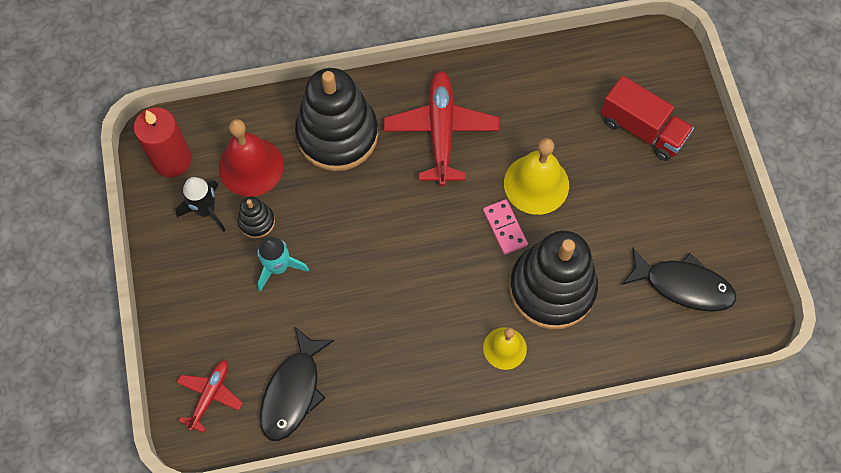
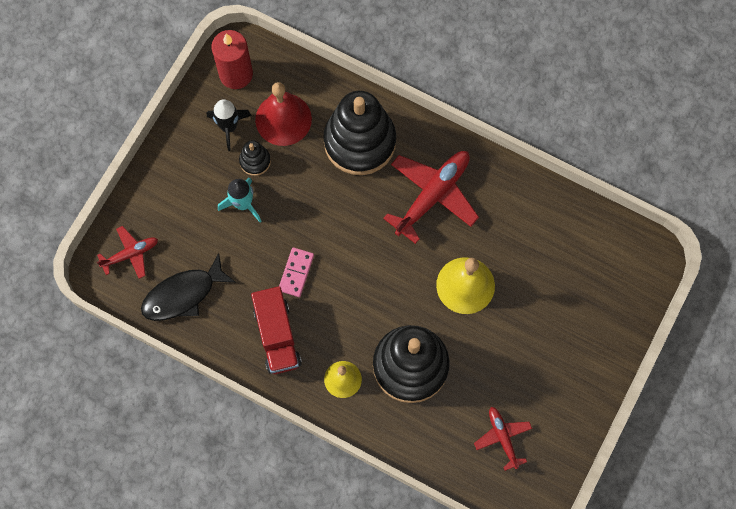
camera: 40 degrees right, 5 degrees up
pink domino [483,199,528,255] -> pink domino moved to [279,248,314,297]
red truck [600,76,694,161] -> red truck moved to [251,286,302,374]
black fish [622,247,736,312] -> red plane [474,407,532,471]

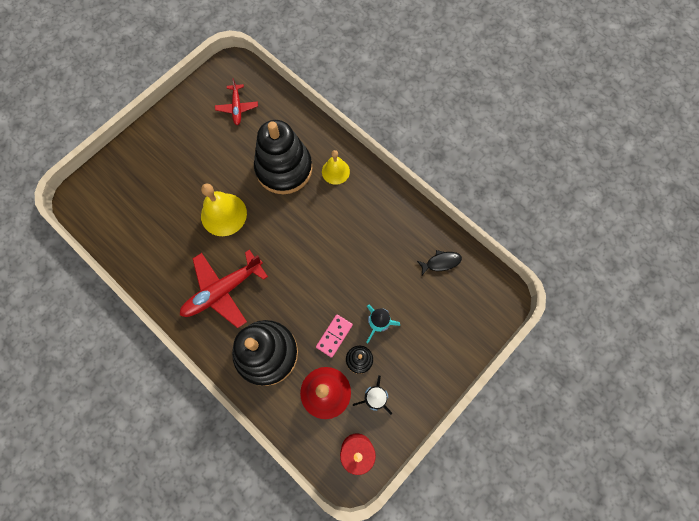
camera: 165 degrees left, 0 degrees up
red plane [97,226,158,279] -> none
black fish [141,253,236,321] -> black fish [417,250,462,275], size x0.57
red truck [251,286,302,374] -> none
pink domino [279,248,314,297] -> pink domino moved to [316,314,353,358]

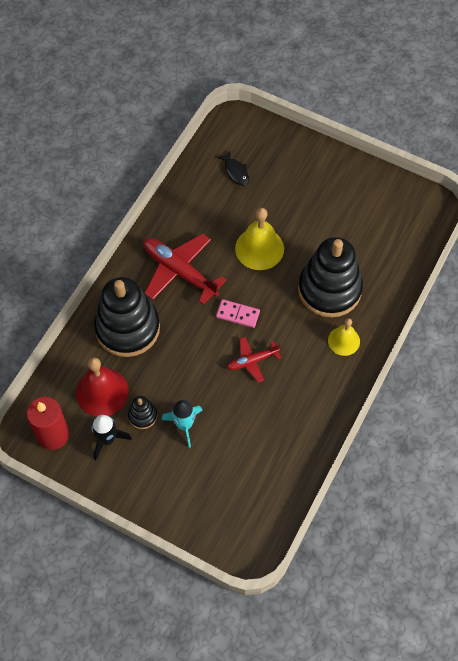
camera: 75 degrees right, 10 degrees down
red plane [215,78,258,125] -> red plane moved to [227,337,281,383]
pink domino [316,314,353,358] -> pink domino moved to [216,299,260,328]
black fish [417,250,462,275] -> black fish moved to [216,150,249,186]

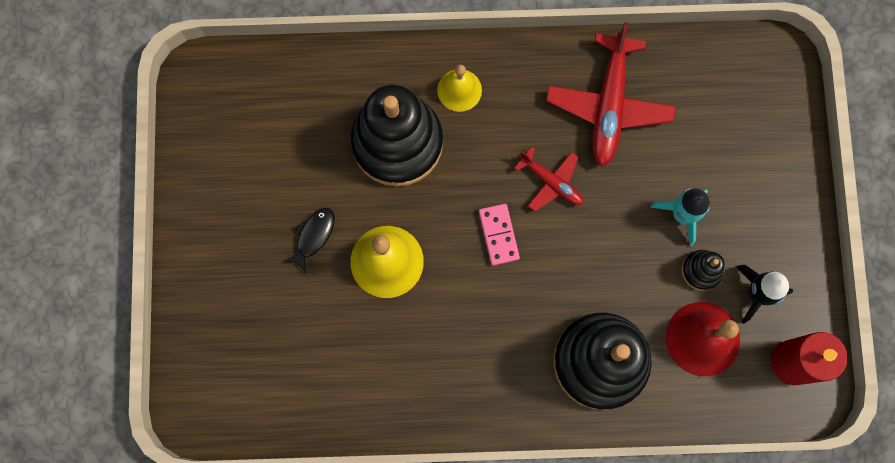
camera: 120 degrees left, 15 degrees up
red plane [143,234,227,305] -> red plane moved to [546,22,676,167]
black fish [216,150,249,186] -> black fish moved to [285,207,335,273]

